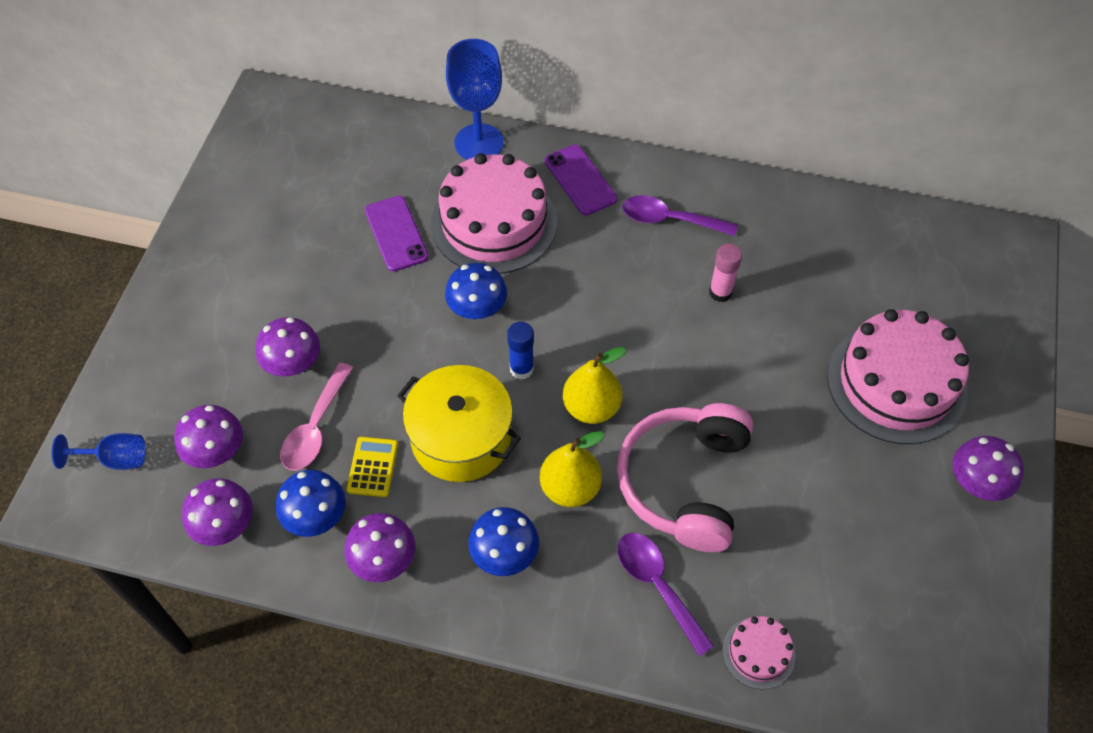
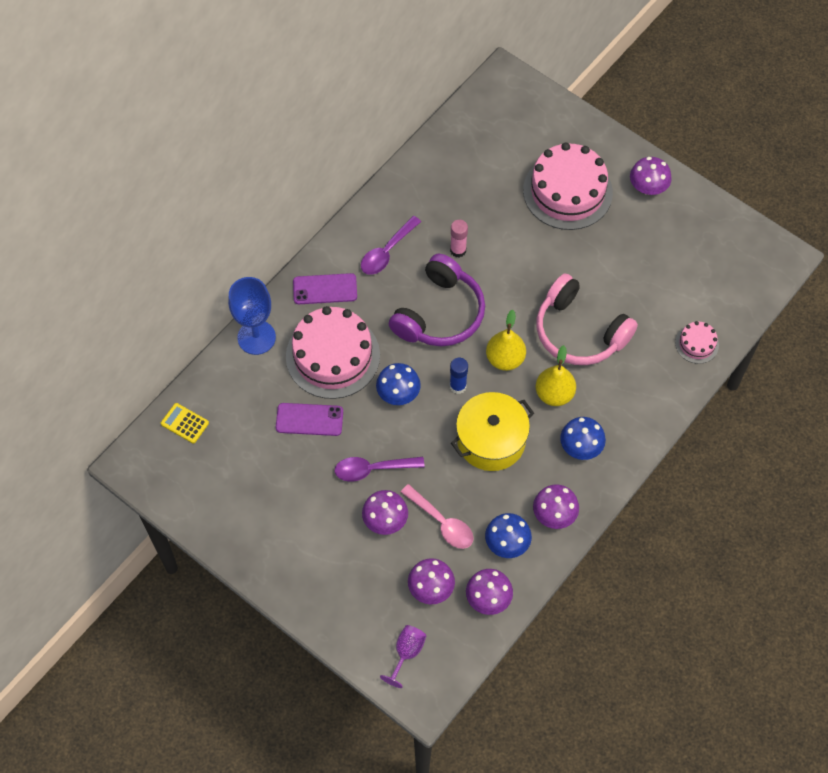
camera: 65 degrees left, 5 degrees up
blue goblet [52,433,146,470] -> purple goblet [380,625,427,688]
yellow calculator [347,437,398,497] -> yellow calculator moved to [161,403,209,444]
purple spoon [617,533,714,656] -> purple spoon moved to [335,457,425,482]
none -> purple headphones [389,254,485,346]

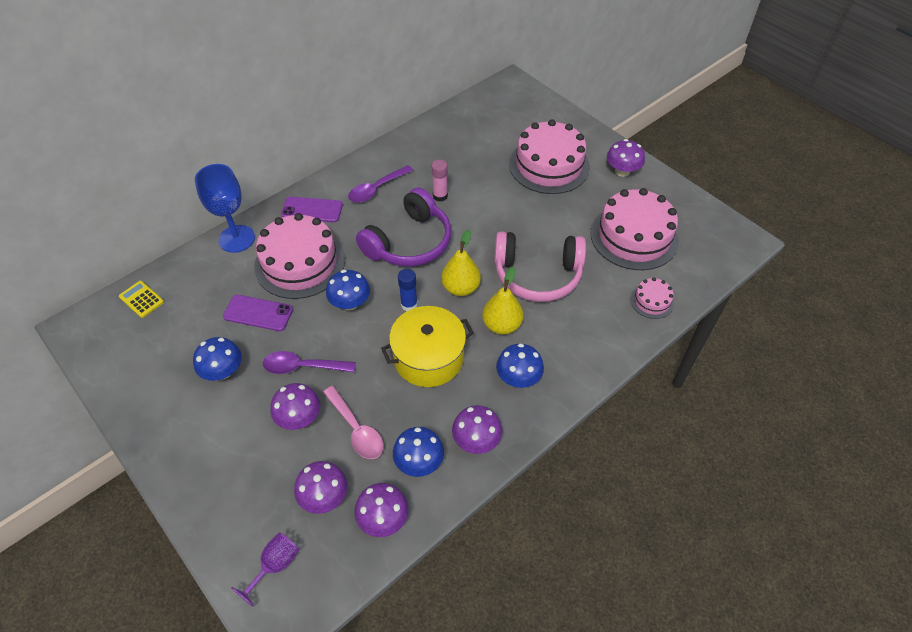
camera: 10 degrees right, 10 degrees down
pink headphones [537,274,638,365] -> pink headphones turned 45 degrees counterclockwise [494,231,586,302]
none -> blue mushroom [193,337,242,381]
none -> pink cake [591,188,679,270]

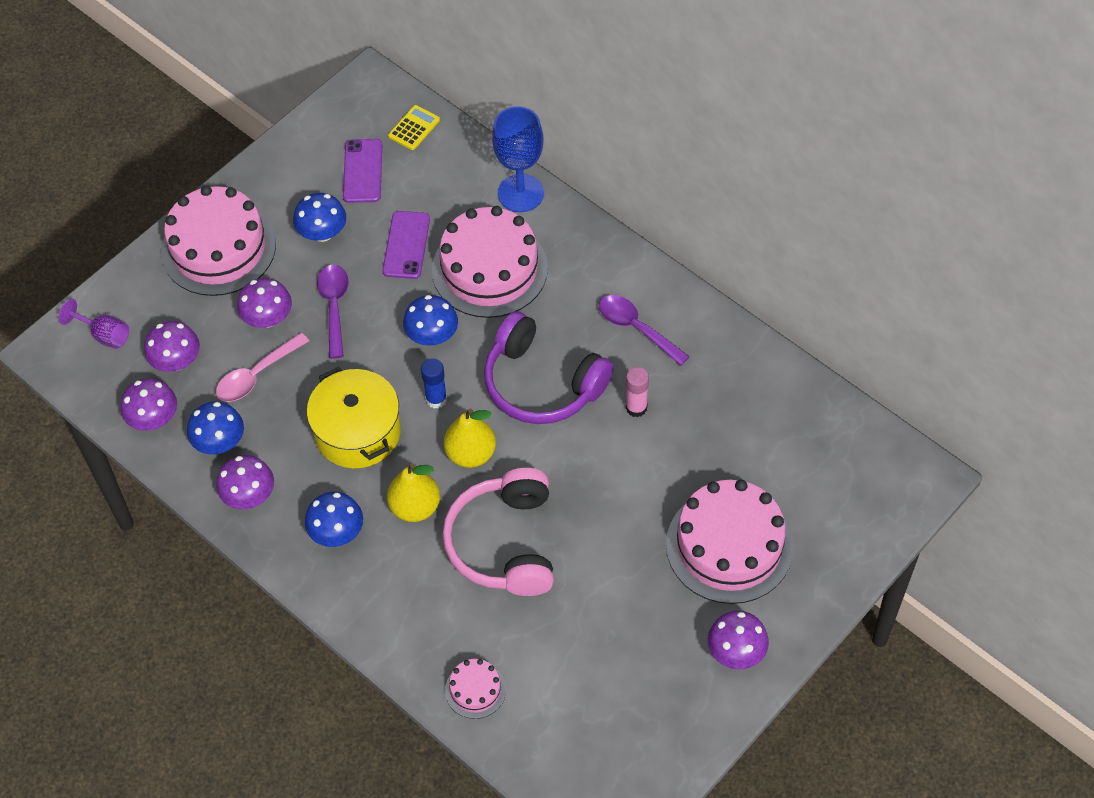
camera: 85 degrees right, 5 degrees up
purple phone [281,197,343,222] -> purple phone moved to [343,139,382,203]
pink cake [591,188,679,270] -> pink cake moved to [161,186,276,296]

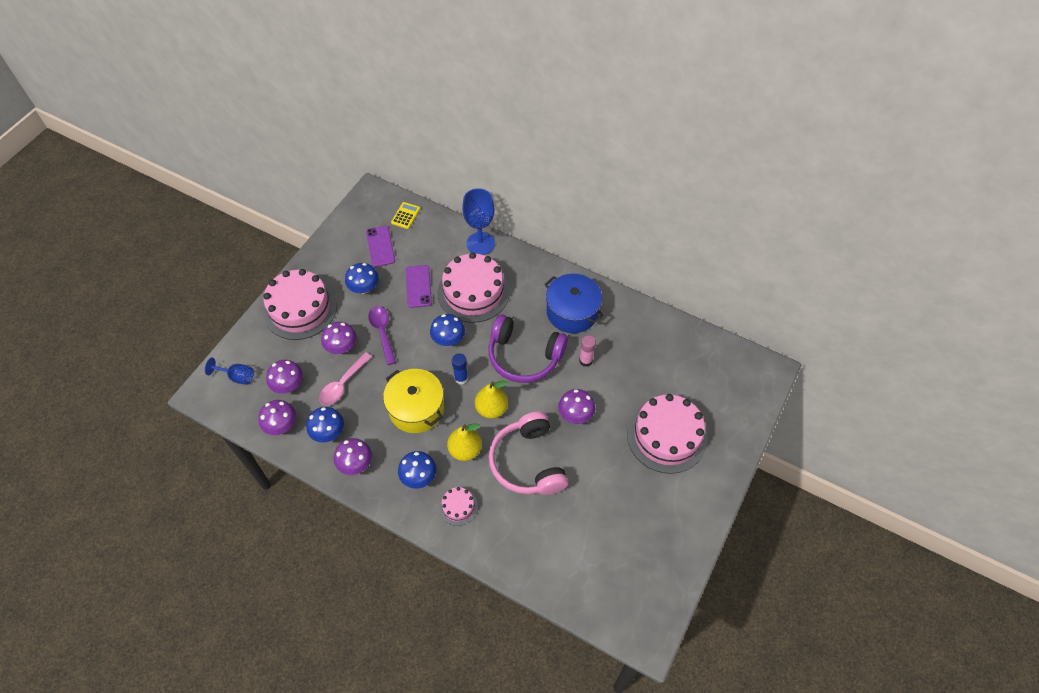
camera: 15 degrees left, 0 degrees up
purple goblet [59,299,129,349] -> blue goblet [205,357,253,384]
pink cake [445,659,506,719] -> pink cake moved to [439,487,478,526]
purple spoon [599,295,690,366] -> blue pot [545,274,604,333]
purple mushroom [708,611,769,669] -> purple mushroom moved to [558,389,595,424]

